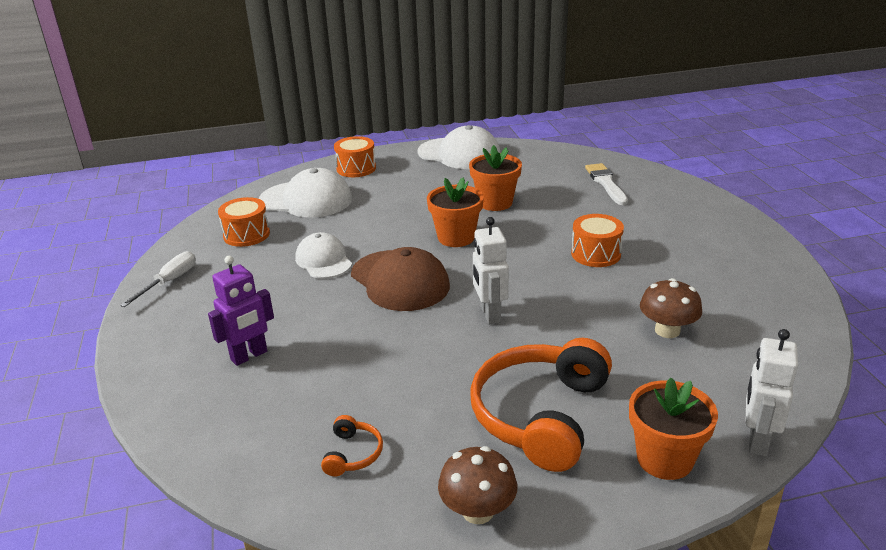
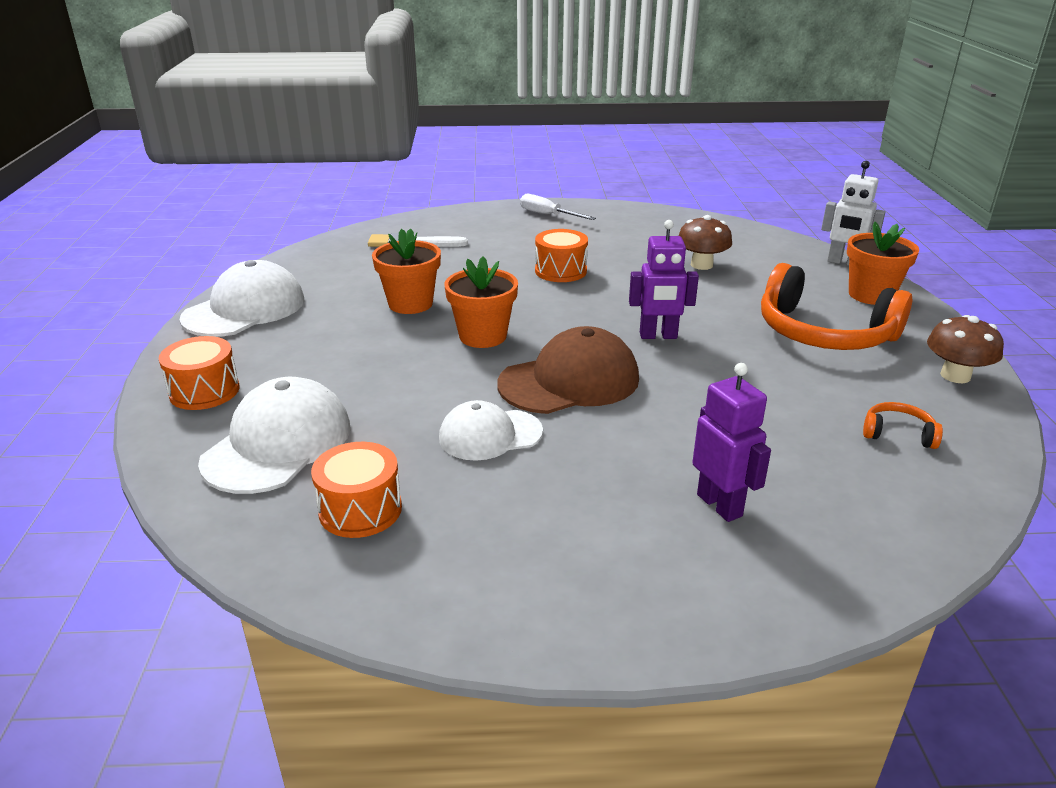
camera: 80 degrees left, 0 degrees up
white screwdriver [120,251,196,307] -> white screwdriver moved to [520,194,596,220]
white robot [473,217,509,324] -> purple robot [629,220,699,339]

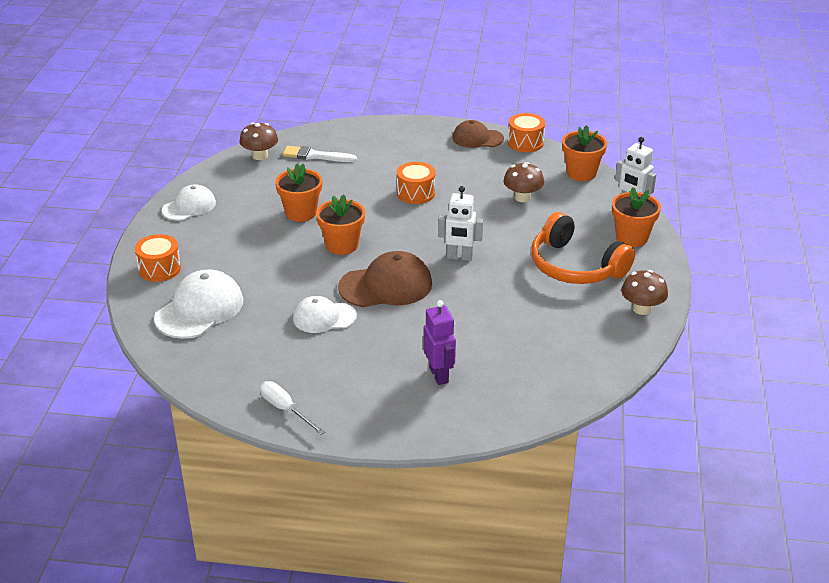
camera: 10 degrees right, 5 degrees up
white cap [180,260,305,337] -> white cap [162,184,216,221], size x0.65
orange drum [311,442,402,538] -> orange drum moved to [508,113,545,152]
white screwdriver [520,194,596,220] -> white screwdriver moved to [260,381,325,435]
purple robot [629,220,699,339] -> white robot [438,186,483,261]
orange headphones [863,402,943,449] -> none
none -> brown mushroom [240,123,278,160]
none -> brown cap [452,120,504,148]
none -> orange flower pot [562,125,607,181]

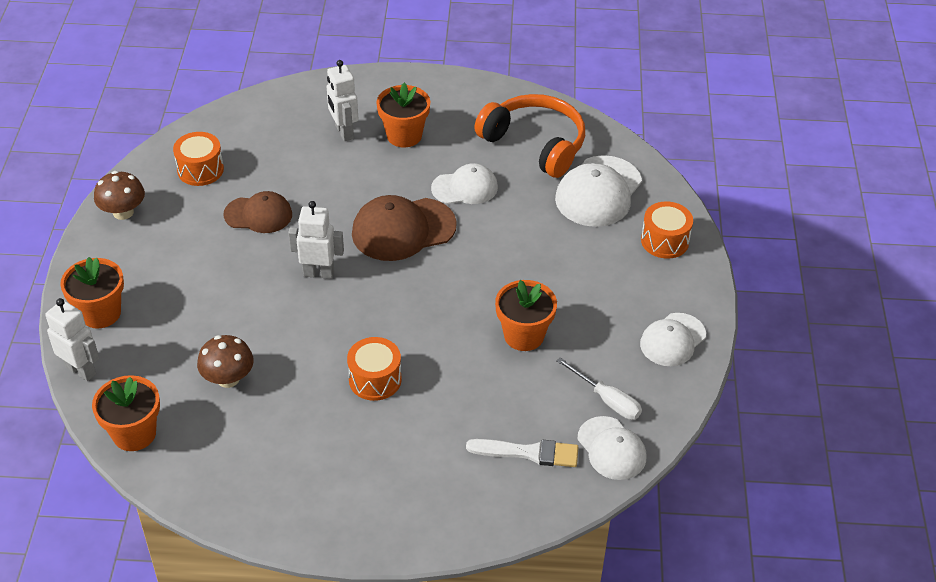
camera: 175 degrees right, 10 degrees up
brown mushroom [240,123,278,160] -> white cap [578,416,646,480]
white screwdriver [260,381,325,435] -> white screwdriver moved to [556,357,642,420]
orange flower pot [316,194,365,255] -> orange flower pot moved to [376,83,430,147]
purple robot [423,300,456,385] -> white robot [327,60,358,141]
brown cap [452,120,504,148] -> brown cap moved to [224,191,292,233]
orange drum [508,113,545,152] -> orange drum moved to [173,132,224,186]
orange headphones [531,212,635,284] -> orange headphones moved to [474,94,585,178]

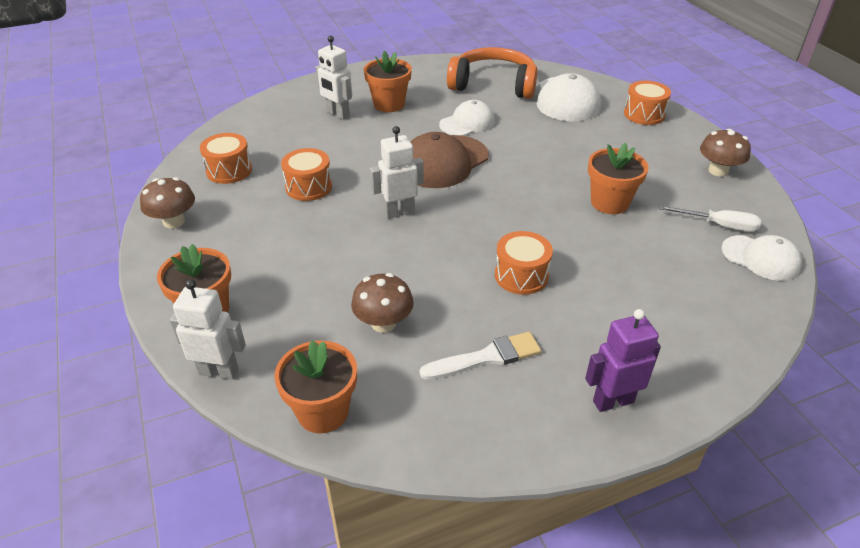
camera: 25 degrees left, 5 degrees down
brown cap [224,191,292,233] -> orange drum [281,148,332,201]
white brush [466,439,578,467] -> white brush moved to [420,332,541,380]
white cap [640,313,706,366] -> brown mushroom [700,129,751,177]
none -> purple robot [585,309,661,412]

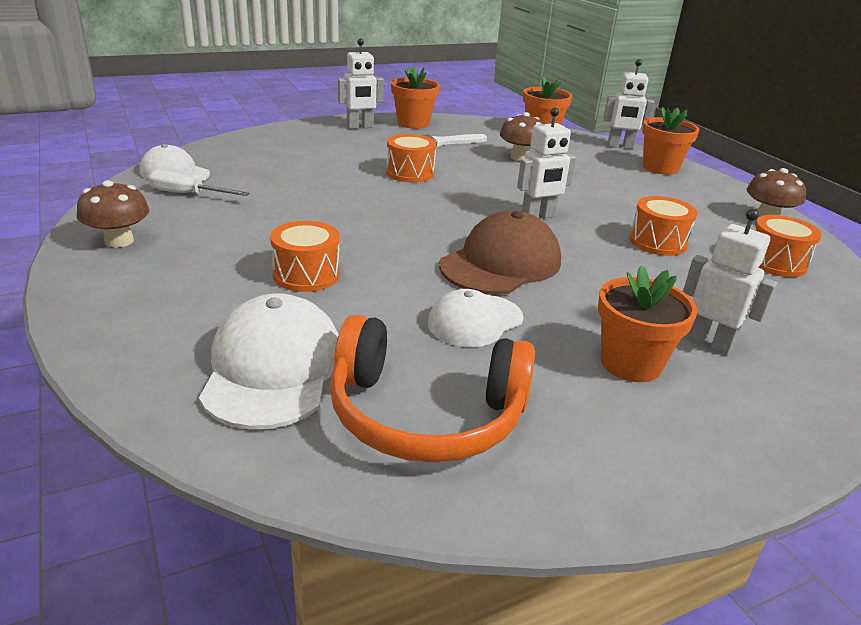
camera: 175 degrees right, 10 degrees down
purple robot [585,309,661,412] -> white robot [338,39,384,129]
orange flower pot [588,143,649,214] -> orange flower pot moved to [391,66,440,129]
orange drum [624,81,671,125] -> orange drum moved to [270,221,340,292]

